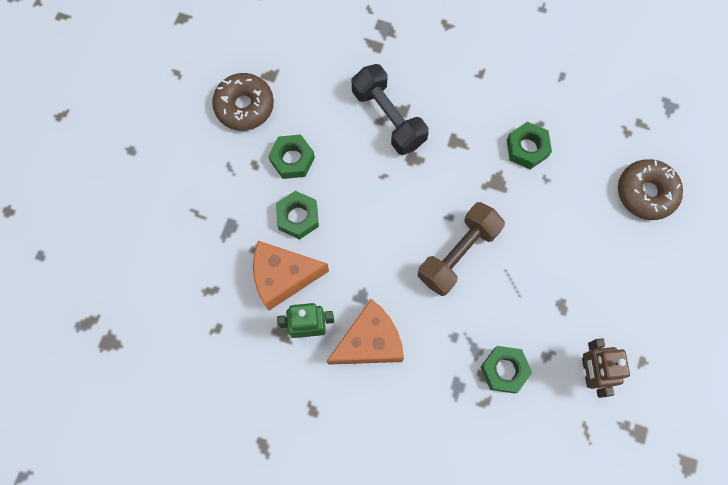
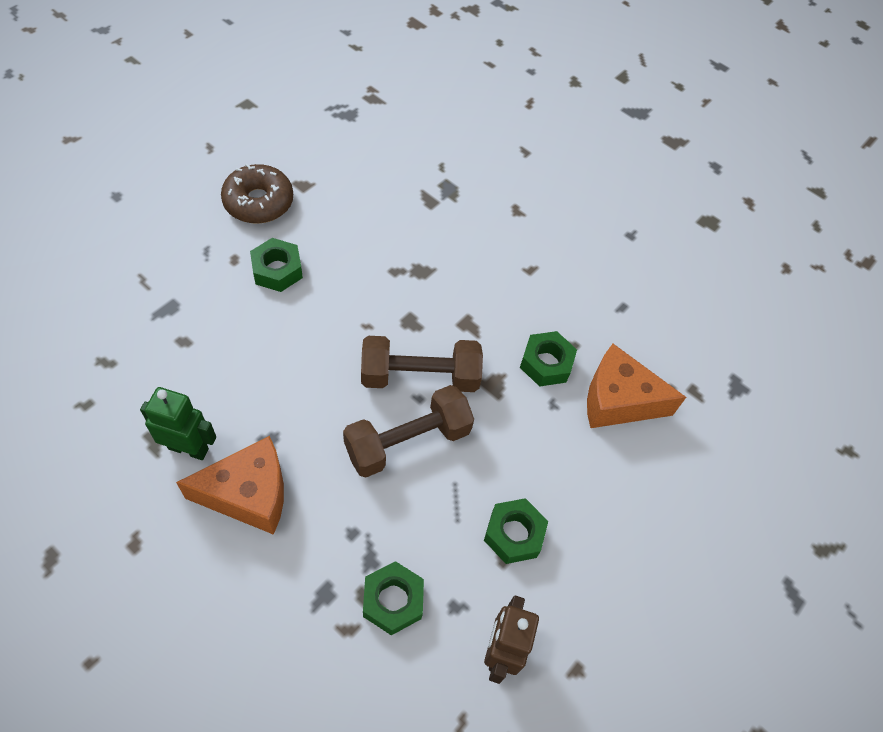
camera: 15 degrees right, 15 degrees down
orange cheese [253,241,329,311] -> orange cheese moved to [587,344,686,428]
green nut [276,191,319,239] -> green nut moved to [484,498,548,564]
black dumbbell [352,64,429,155] -> none
brown donut [618,159,683,220] -> none
none -> brown dumbbell [361,336,483,392]

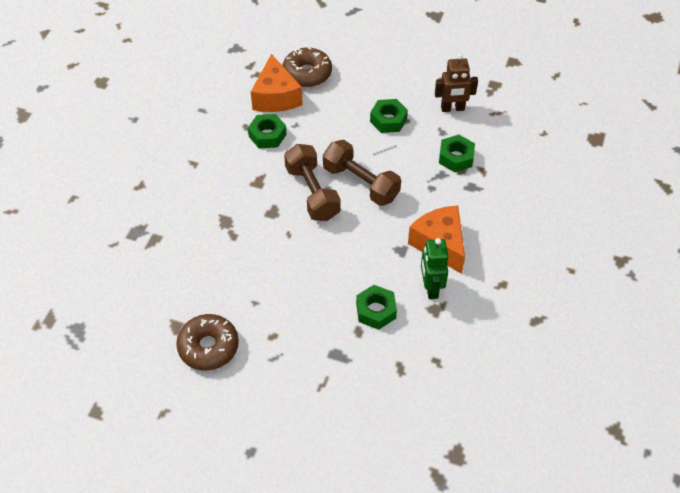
camera: 105 degrees left, 5 degrees down
green nut [250,238,303,292] -> green nut moved to [356,285,397,330]
none -> brown donut [283,47,332,87]

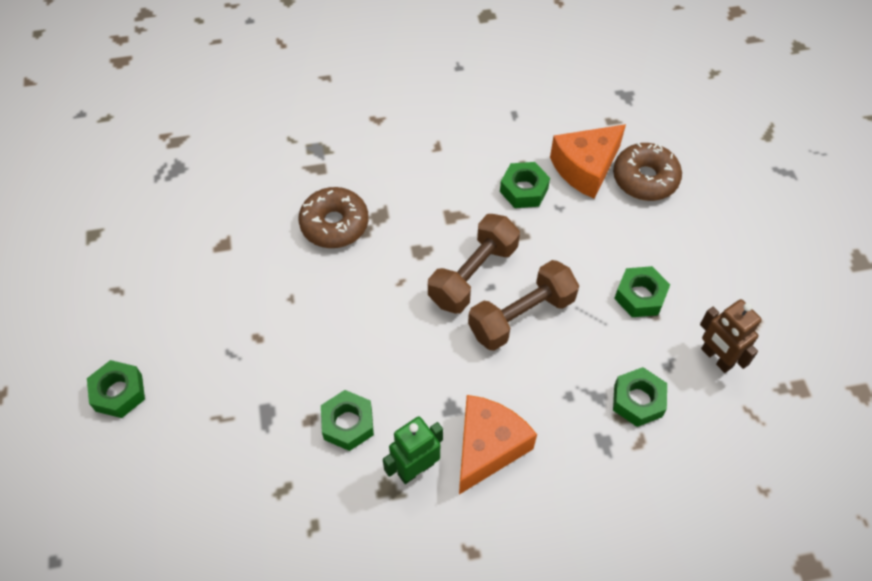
camera: 60 degrees right, 5 degrees up
brown donut [176,314,239,370] -> brown donut moved to [298,187,369,248]
brown dumbbell [323,140,401,206] -> brown dumbbell turned 45 degrees clockwise [468,260,579,351]
none -> green nut [87,360,145,418]

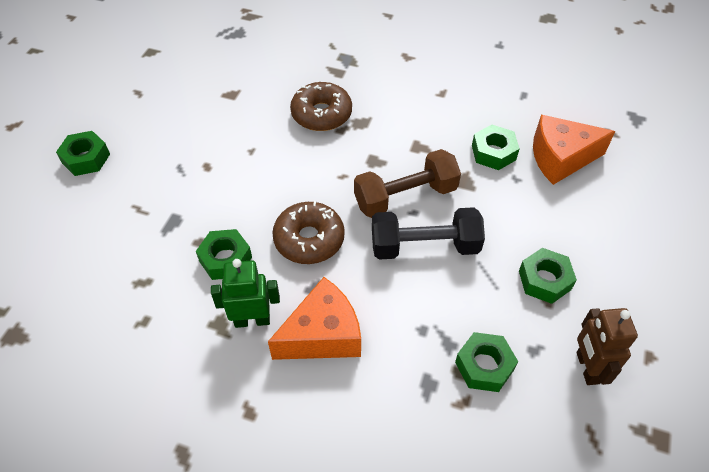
camera: 30 degrees right, 5 degrees down
brown dumbbell [468,260,579,351] -> black dumbbell [372,207,485,260]
brown donut [613,142,682,201] -> brown donut moved to [272,201,345,264]

